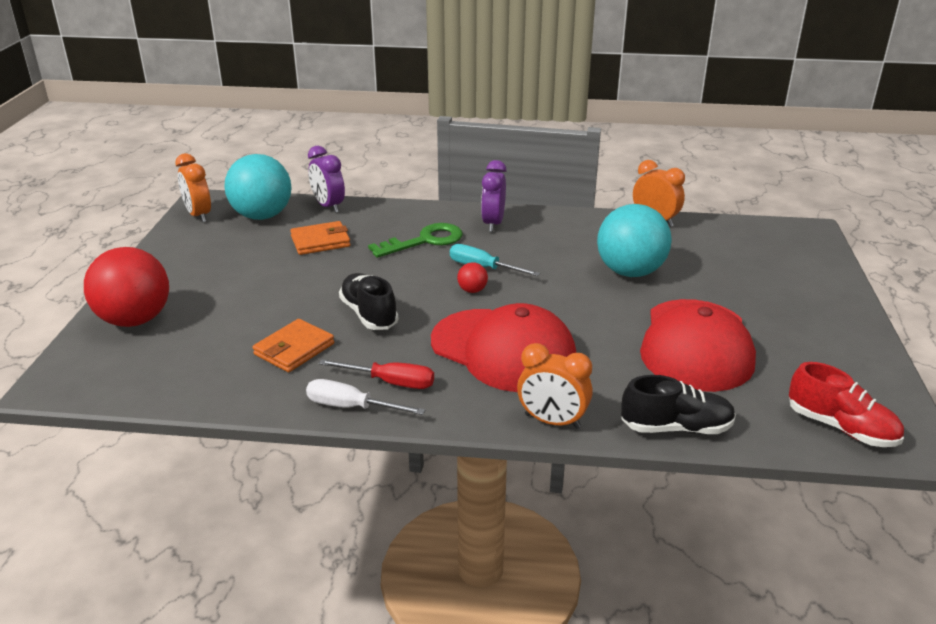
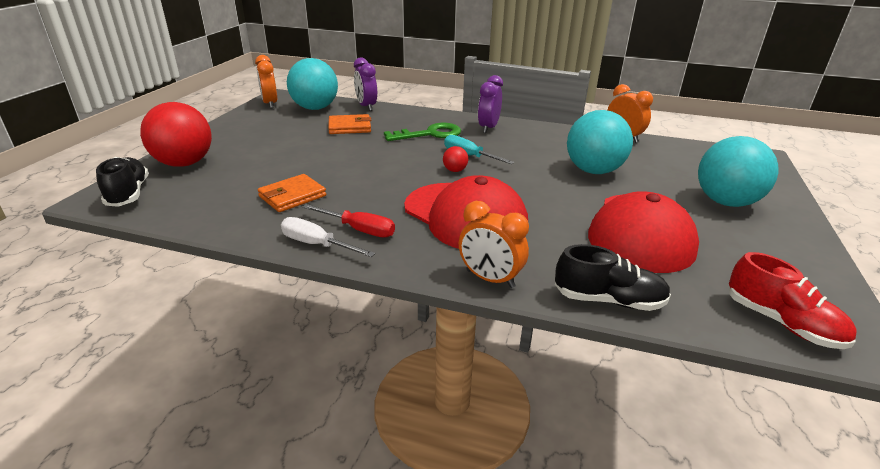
camera: 10 degrees right, 0 degrees up
black shoe [339,273,398,330] -> black shoe moved to [96,157,149,207]
none -> turquoise ball [698,136,779,207]

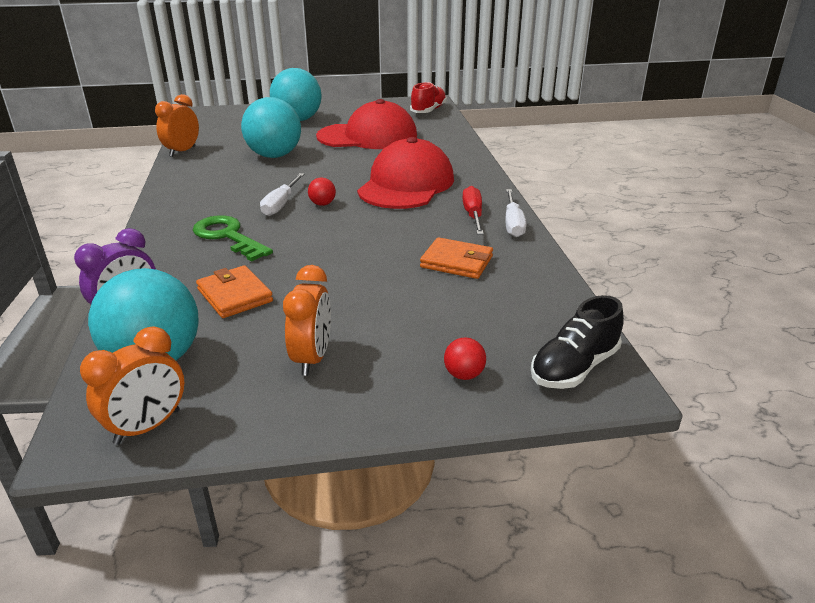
camera: 115 degrees left, 0 degrees up
red ball [140,102,212,167] -> red ball [444,337,486,380], size x0.41
turquoise screwdriver [444,135,514,164] -> white screwdriver [260,173,304,216]
orange clock [459,201,529,288] -> orange clock moved to [283,265,331,376]
purple clock [478,75,503,133] -> none
black shoe [555,244,671,311] -> none

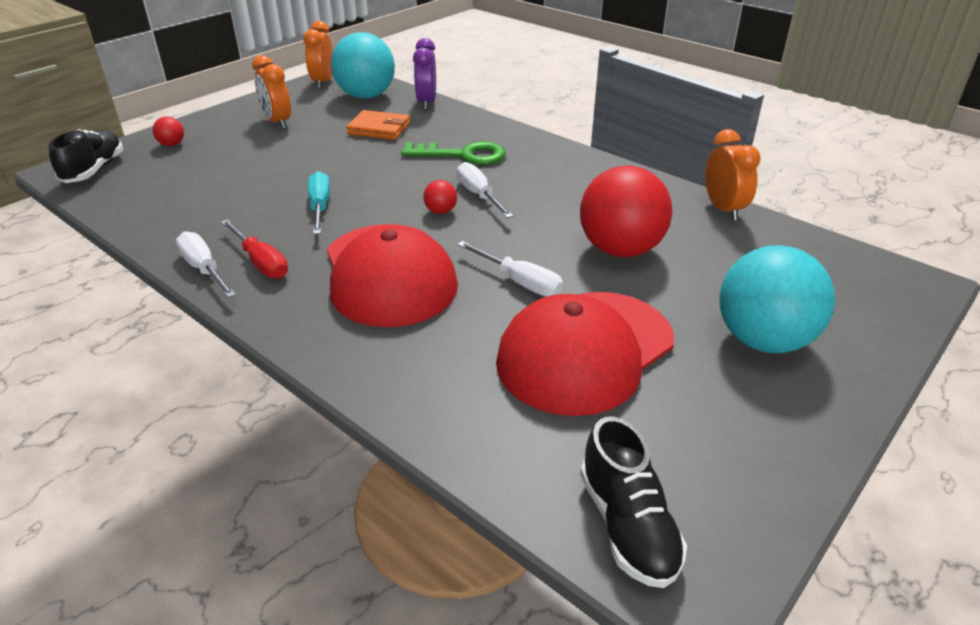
camera: 140 degrees right, 5 degrees up
turquoise ball [241,97,301,158] -> red ball [580,165,672,257]
red shoe [410,82,447,113] -> black shoe [580,417,687,588]
orange wallet [420,237,493,279] -> none
none -> turquoise screwdriver [308,171,330,234]
none -> white screwdriver [457,241,563,297]

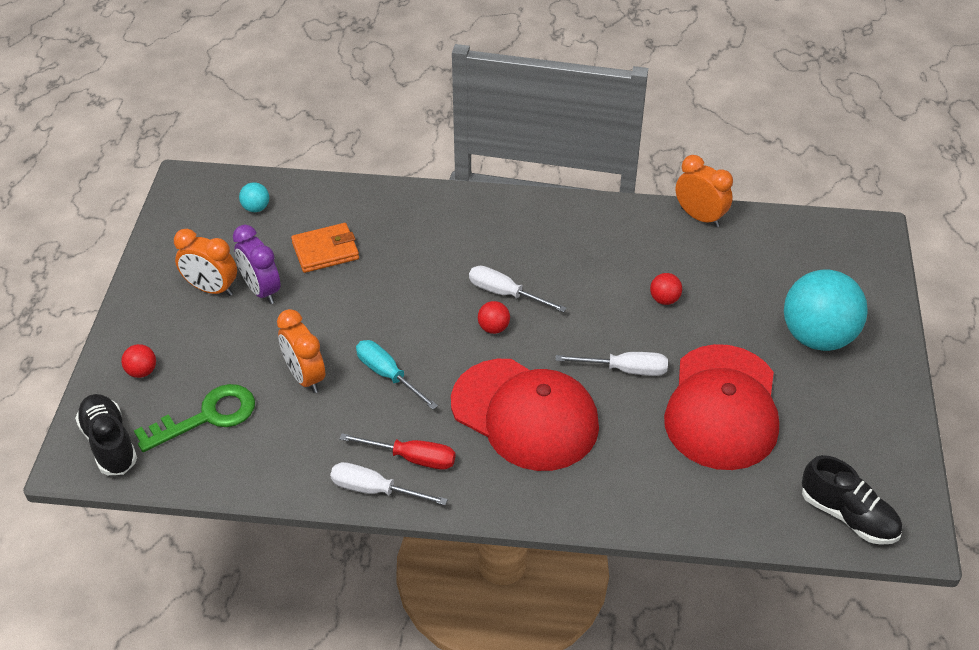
camera: 35 degrees left, 10 degrees up
orange clock [303,21,333,89] -> orange clock moved to [277,309,325,393]
turquoise ball [331,32,395,99] -> turquoise ball [239,182,269,212], size x0.41
green key [401,141,506,165] -> green key moved to [134,384,255,452]
purple clock [413,38,436,110] -> purple clock moved to [233,225,281,304]
red ball [580,165,672,257] -> red ball [650,273,682,305], size x0.41

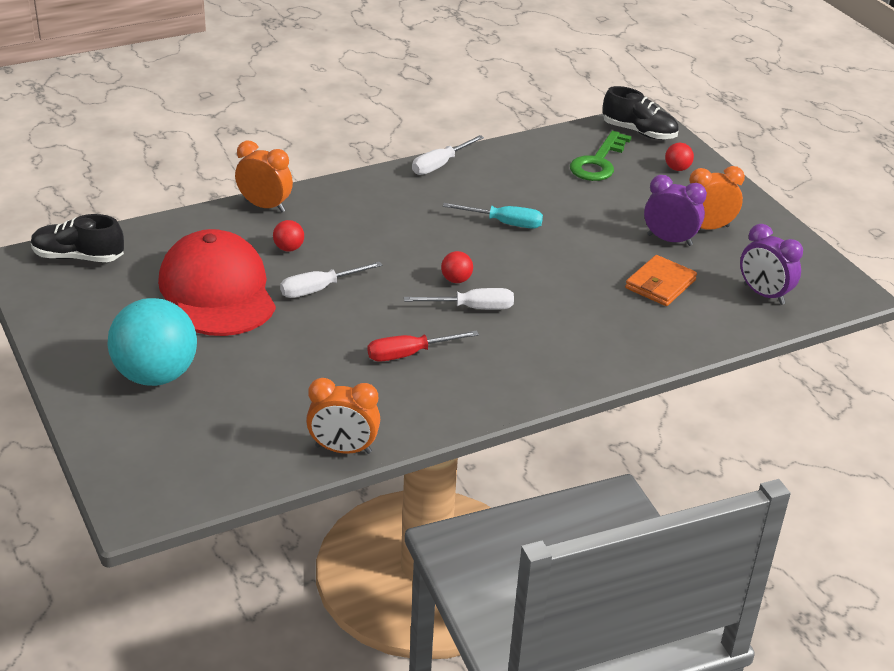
camera: 145 degrees right, 10 degrees down
turquoise ball [239,182,269,212] -> purple clock [740,224,803,305]
orange clock [277,309,325,393] -> orange clock moved to [235,140,293,212]
white screwdriver [330,462,448,505] -> white screwdriver turned 150 degrees clockwise [412,135,484,175]
red screwdriver [340,433,455,470] -> red screwdriver moved to [367,330,479,362]
red cap [451,359,599,471] -> none
red ball [650,273,682,305] -> red ball moved to [273,220,304,251]

